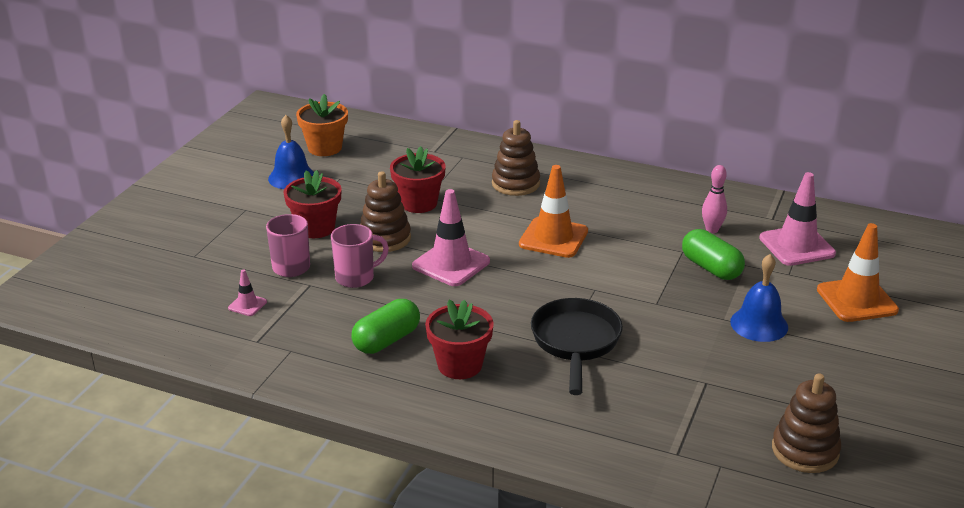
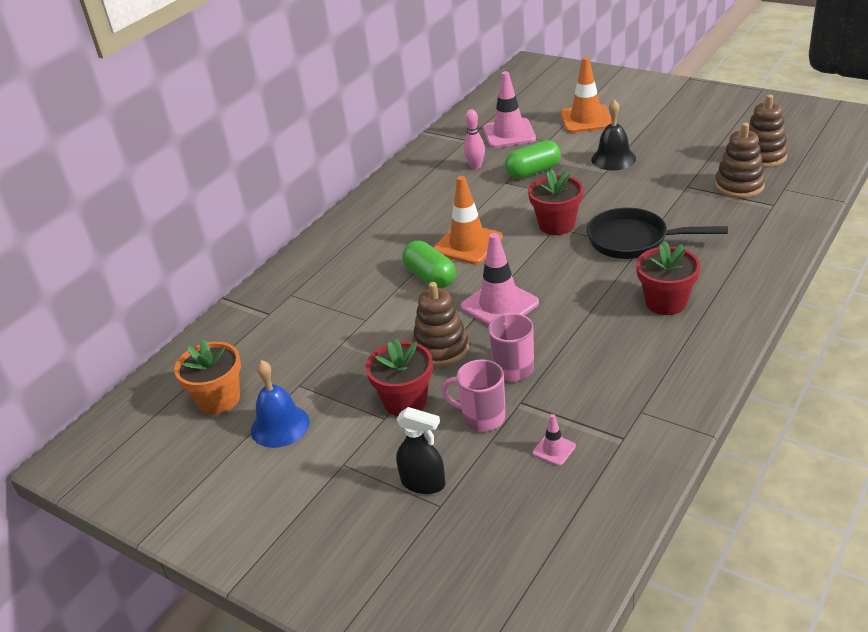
camera: 75 degrees left, 5 degrees up
green capsule [351,299,420,354] -> green capsule moved to [402,241,456,288]
red flower pot [390,146,446,213] -> red flower pot moved to [528,169,583,235]
brown stacking toy [492,120,540,196] -> brown stacking toy moved to [715,123,765,198]
blue bell [730,254,788,342] -> black bell [591,99,636,170]
none -> black spray bottle [396,407,445,494]

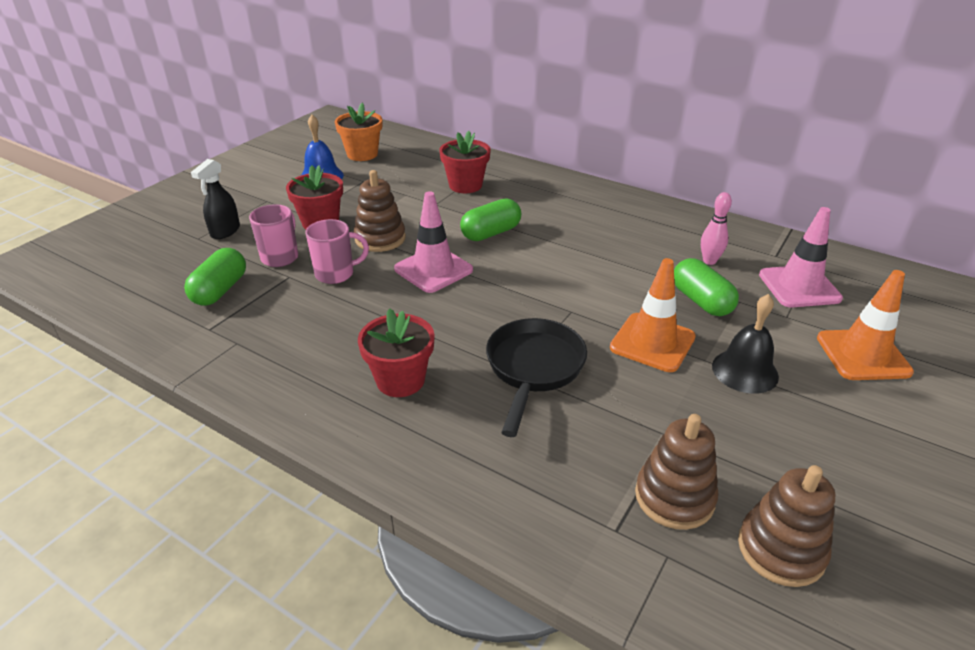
camera: 85 degrees right, 0 degrees up
orange traffic cone [433,176,503,264] -> orange traffic cone moved to [610,258,696,372]
red flower pot [528,169,583,235] -> red flower pot moved to [439,131,491,193]
pink traffic cone [532,414,576,466] -> green capsule [184,248,246,306]

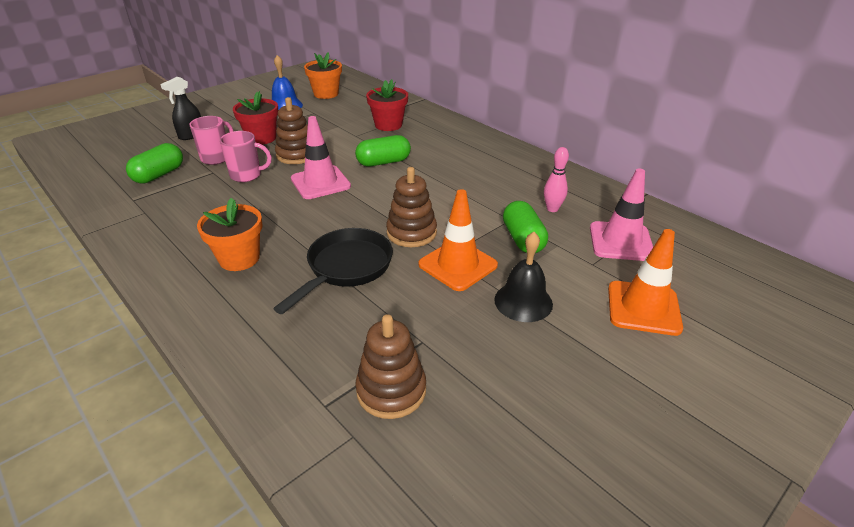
camera: 15 degrees right, 0 degrees up
red flower pot [358,308,435,397] -> orange flower pot [197,198,262,271]
brown stacking toy [738,465,835,587] -> brown stacking toy moved to [386,167,437,247]

